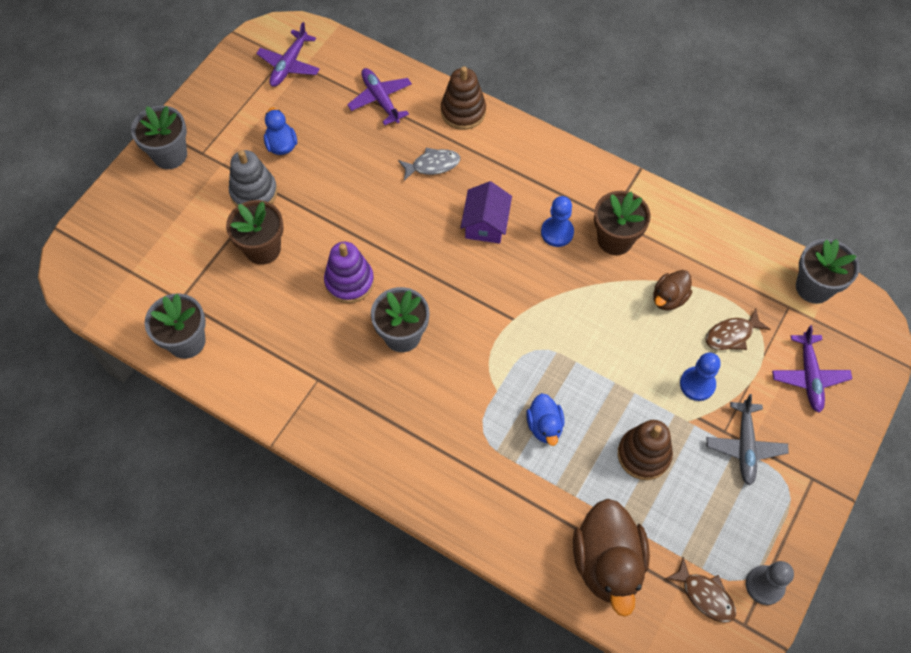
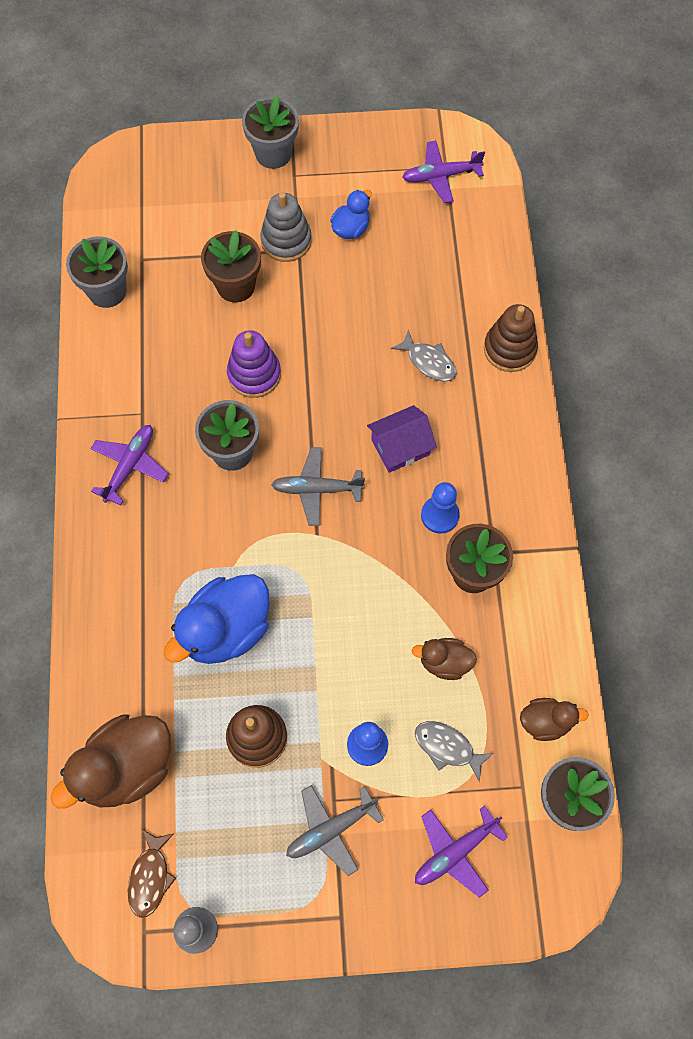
camera: 55 degrees right, 5 degrees up
purple plane [347,68,412,125] -> purple plane moved to [90,425,169,506]
blue duck [526,393,565,446] -> blue duck [164,574,270,664], size x1.88
brown fish [705,308,771,350] -> grey fish [415,721,494,782]
none -> grey plane [271,447,365,526]
none -> brown duck [520,698,589,741]

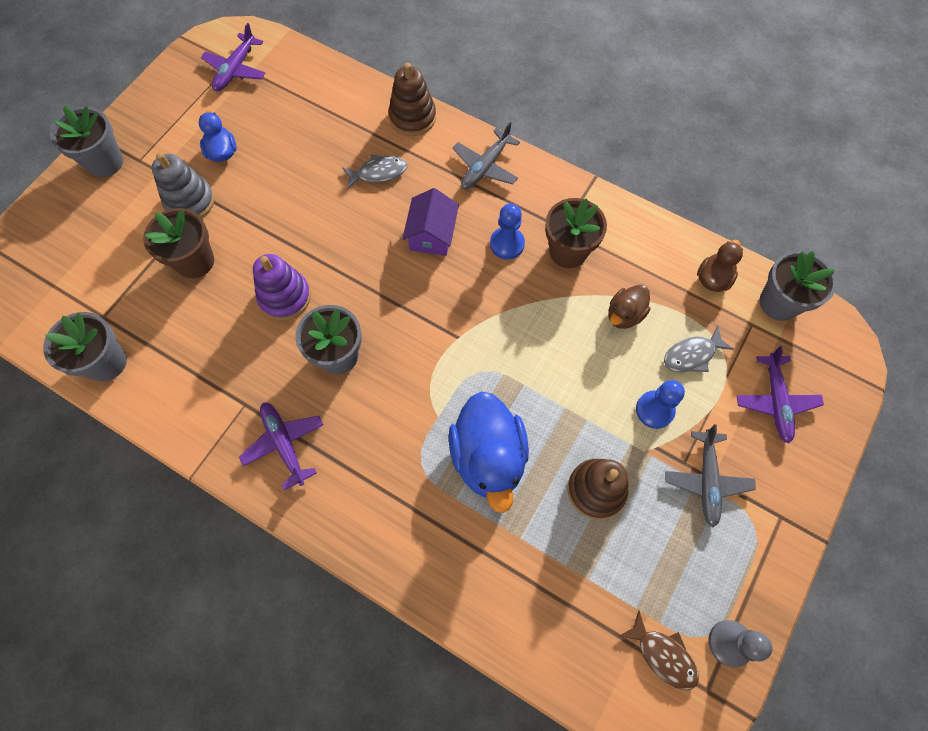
camera: 55 degrees left, 0 degrees up
brown duck [50,714,171,808] -> none
grey plane [271,447,365,526] -> grey plane moved to [453,122,520,189]

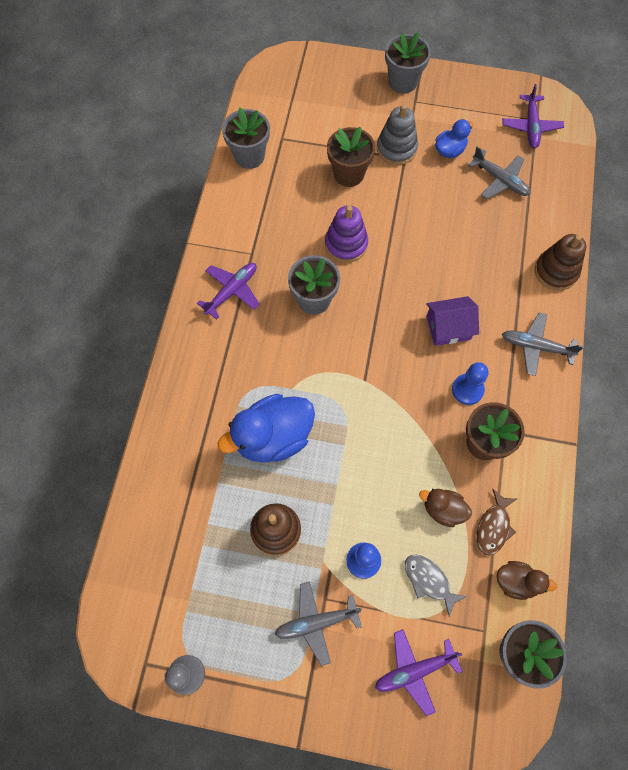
camera: 70 degrees right, 0 degrees up
purple plane [201,23,265,91] -> purple plane turned 90 degrees counterclockwise [502,84,564,148]
grey fish [342,154,407,189] -> none
brown fish [619,611,699,690] -> brown fish moved to [477,489,517,555]
none -> grey plane [468,147,530,199]

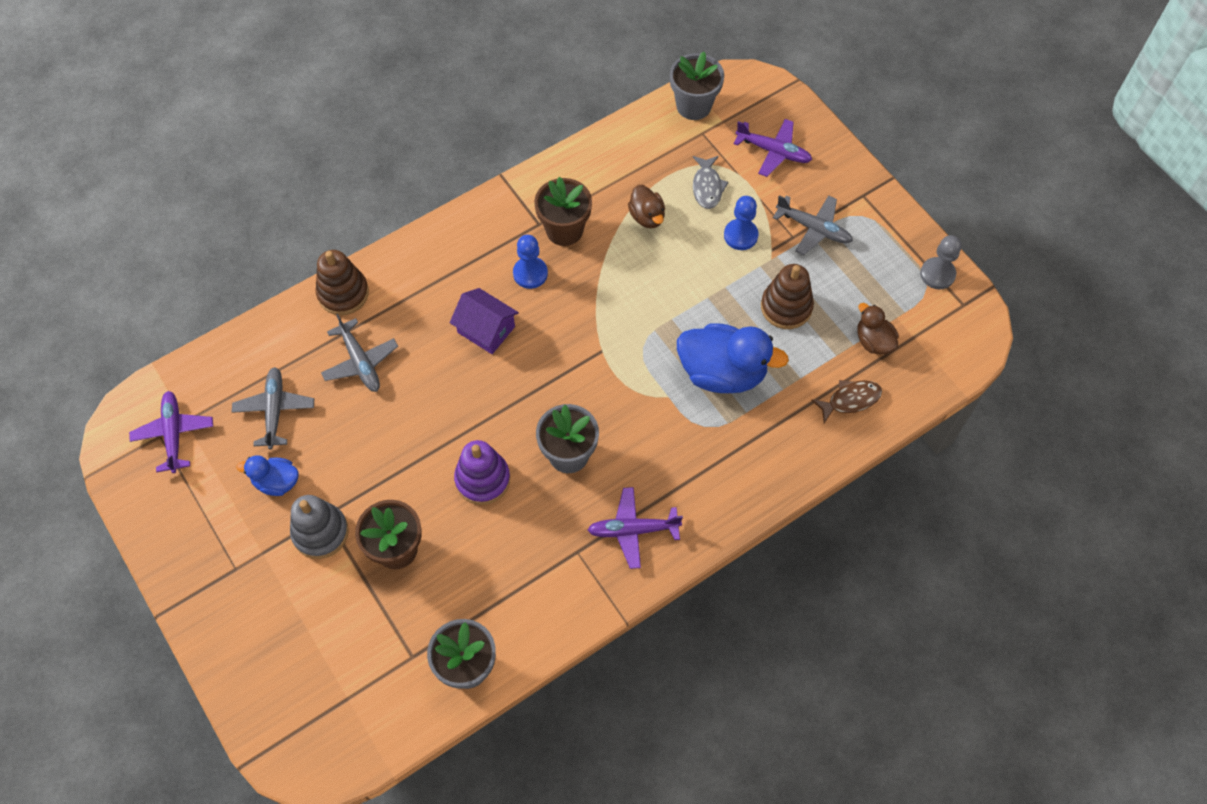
camera: 135 degrees left, 5 degrees down
grey flower pot [385,33,431,93] -> none
brown fish [477,489,517,555] -> brown fish moved to [812,380,882,423]
brown duck [497,561,557,600] -> brown duck moved to [857,303,899,354]
purple plane [502,84,564,148] -> purple plane turned 60 degrees counterclockwise [129,391,213,473]
grey plane [502,313,584,376] -> grey plane moved to [321,314,398,392]

